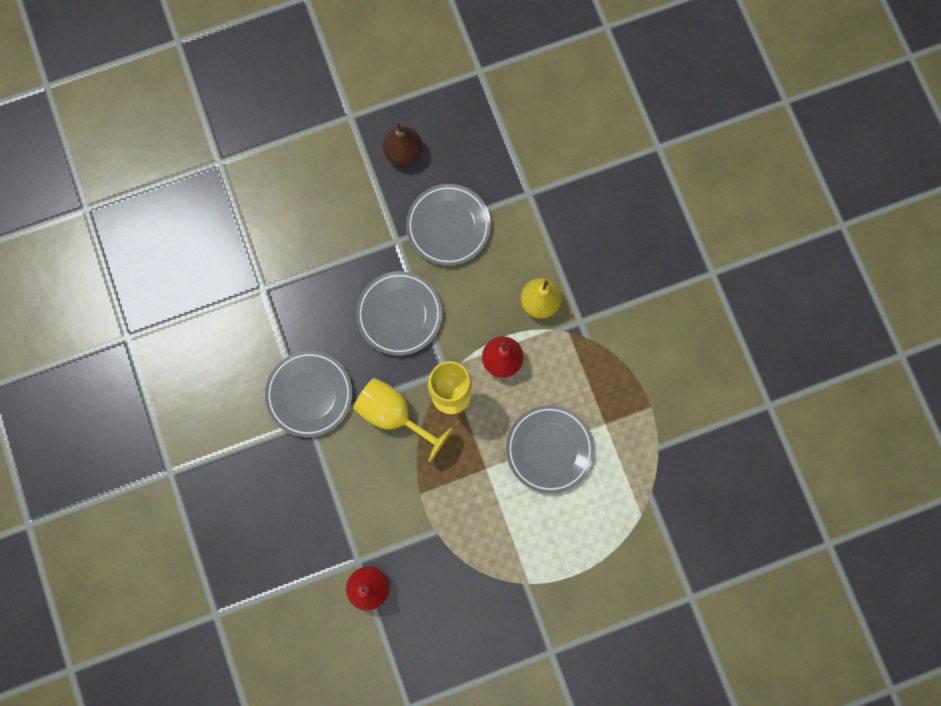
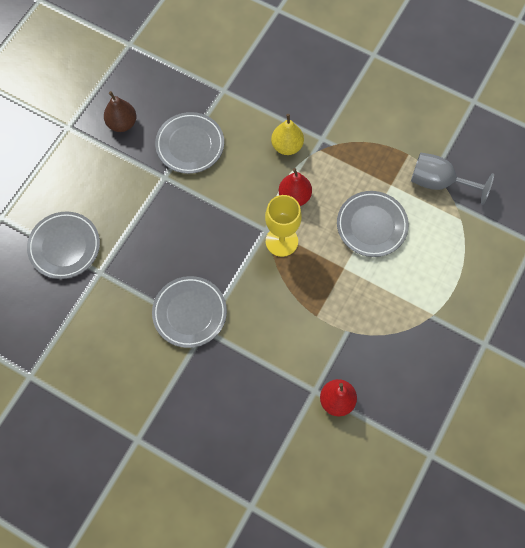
camera: 40 degrees left, 10 degrees down
yellow goblet [353,378,453,462] -> none
grey plate [356,271,442,356] -> grey plate moved to [27,211,100,279]
none -> grey goblet [411,153,494,205]

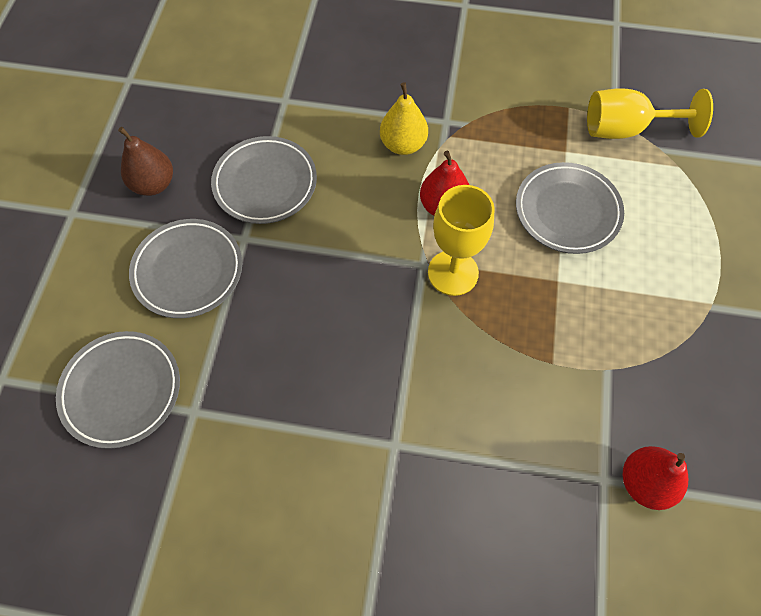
camera: 20 degrees left, 5 degrees down
grey plate [152,276,227,348] -> grey plate moved to [129,219,242,318]
grey goblet [411,153,494,205] -> yellow goblet [587,88,713,139]

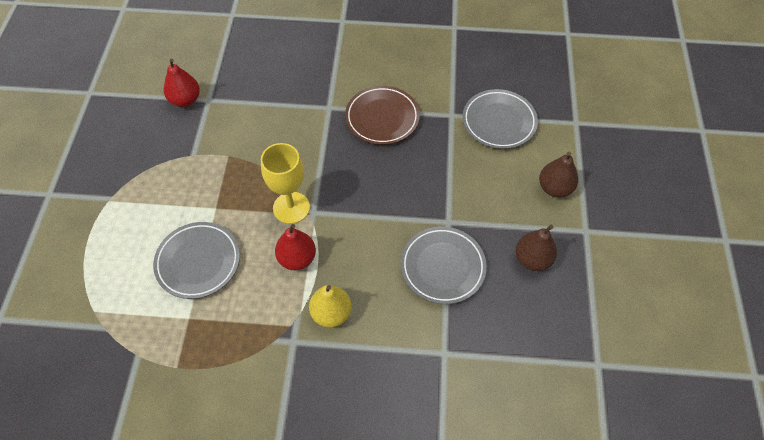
camera: 175 degrees right, 5 degrees down
grey plate [129,219,242,318] -> none
yellow goblet [587,88,713,139] -> none
none -> brown plate [345,86,420,145]
none -> brown pear [539,152,578,197]

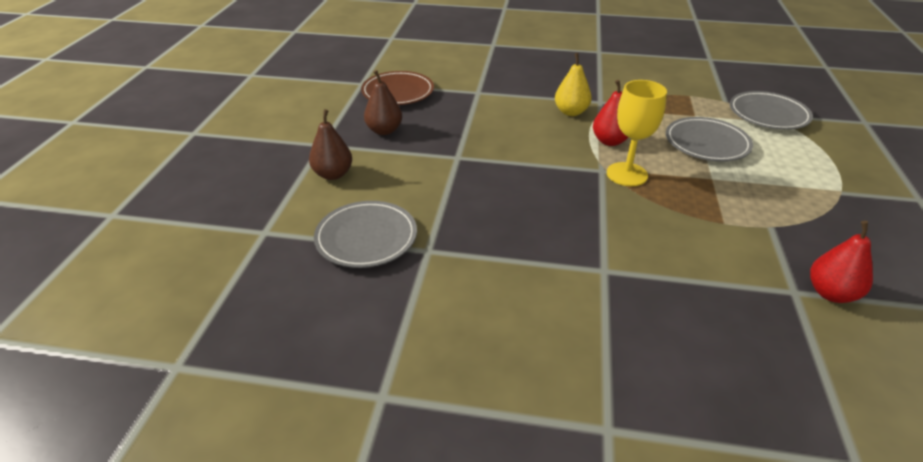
camera: 175 degrees left, 20 degrees down
brown plate [345,86,420,145] -> brown plate moved to [361,71,434,105]
grey plate [401,227,487,304] -> grey plate moved to [730,91,813,130]

